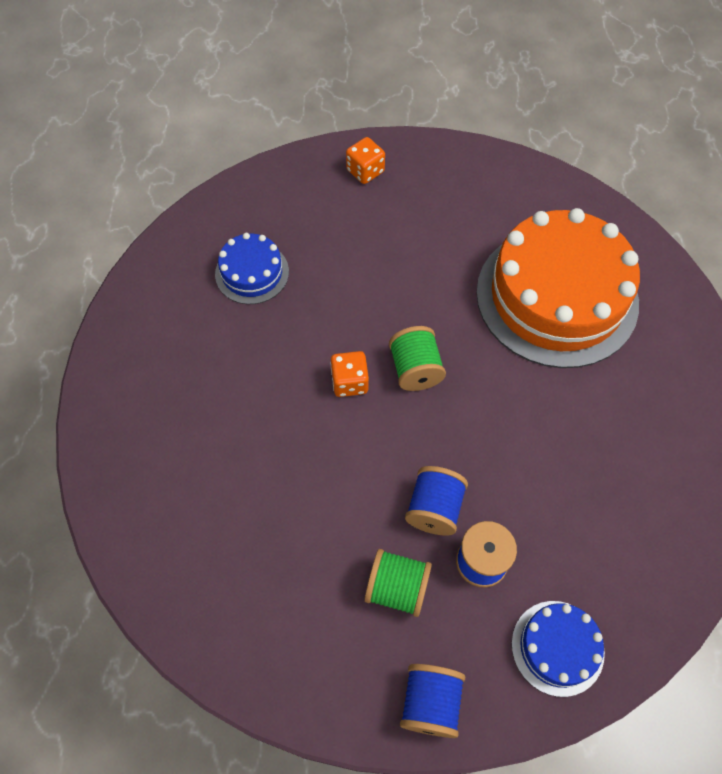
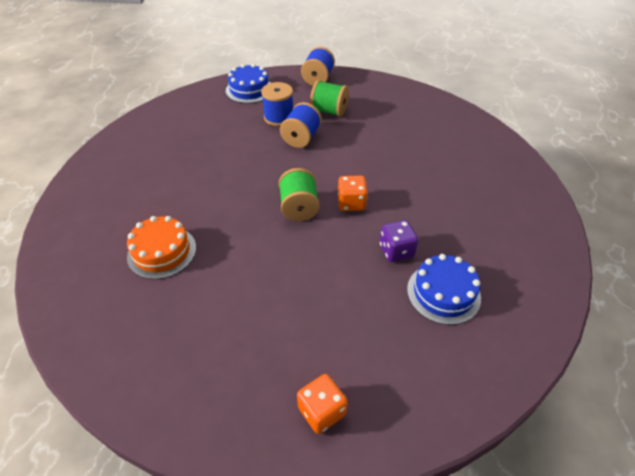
camera: 175 degrees left, 15 degrees down
orange cake [476,208,640,368] -> orange cake [127,216,196,279], size x0.47
none -> purple dice [379,220,419,262]

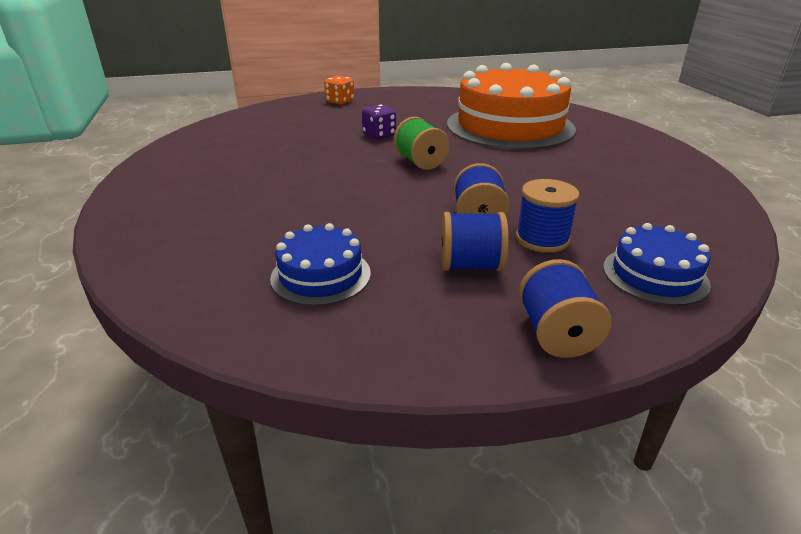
camera: 160 degrees right, 15 degrees down
orange cake [127,216,196,279] -> orange cake [447,63,576,150], size x2.15
green spool [310,80,349,117] -> blue spool [441,212,509,271]
orange dice [338,175,368,211] -> none
purple dice [379,220,419,262] -> purple dice moved to [362,104,396,139]
blue cake [407,254,481,325] -> blue cake moved to [270,223,371,306]

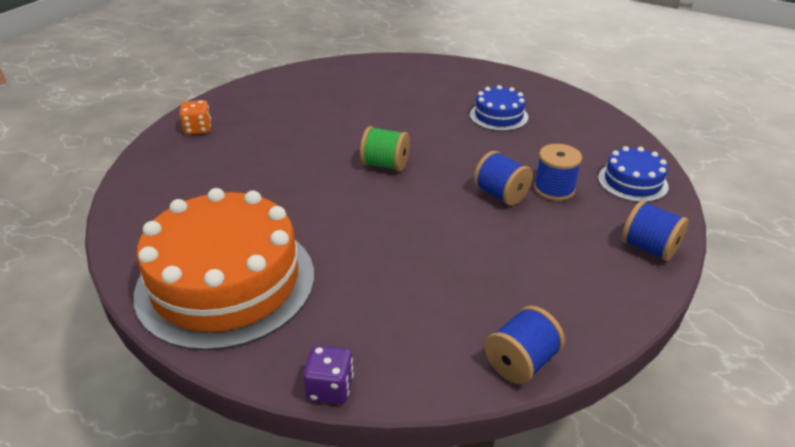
camera: 45 degrees left, 5 degrees up
blue cake [270,223,371,306] -> blue cake moved to [470,85,528,131]
purple dice [362,104,396,139] -> purple dice moved to [303,345,354,404]
blue spool [441,212,509,271] -> blue spool moved to [485,306,565,384]
orange cake [447,63,576,150] -> orange cake moved to [134,188,314,351]

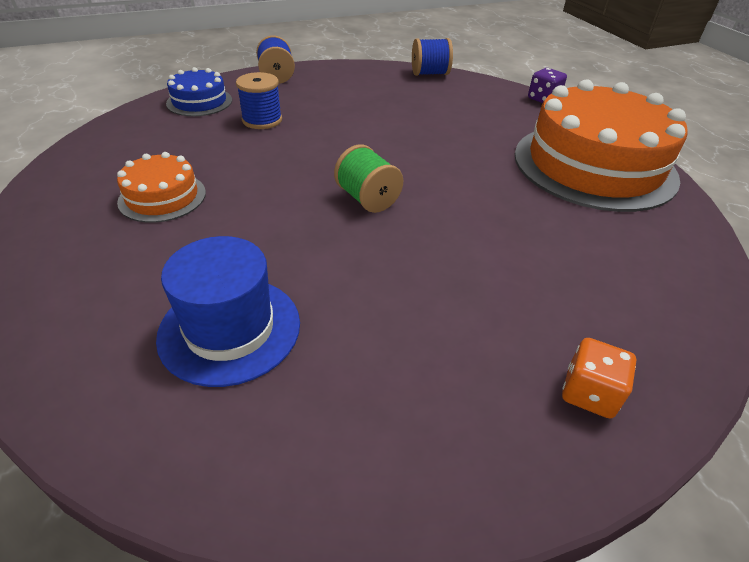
camera: 145 degrees left, 5 degrees up
blue cake [470,85,528,131] -> orange cake [117,152,206,223]
blue spool [473,151,533,206] -> none
none -> blue hat [156,236,300,387]

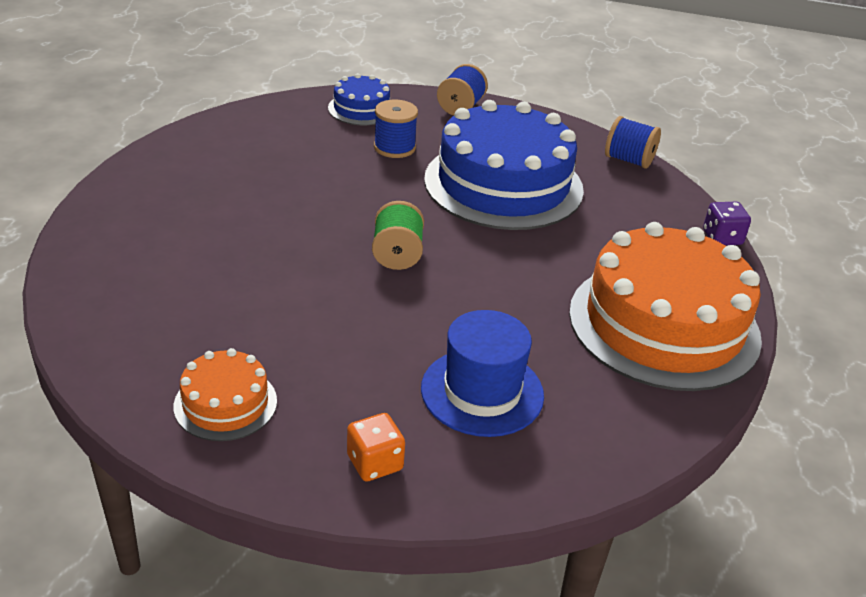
camera: 35 degrees right, 5 degrees down
orange cake [117,152,206,223] -> orange cake moved to [173,348,277,441]
blue hat [156,236,300,387] -> blue hat moved to [421,310,544,437]
none -> blue cake [424,100,584,230]

